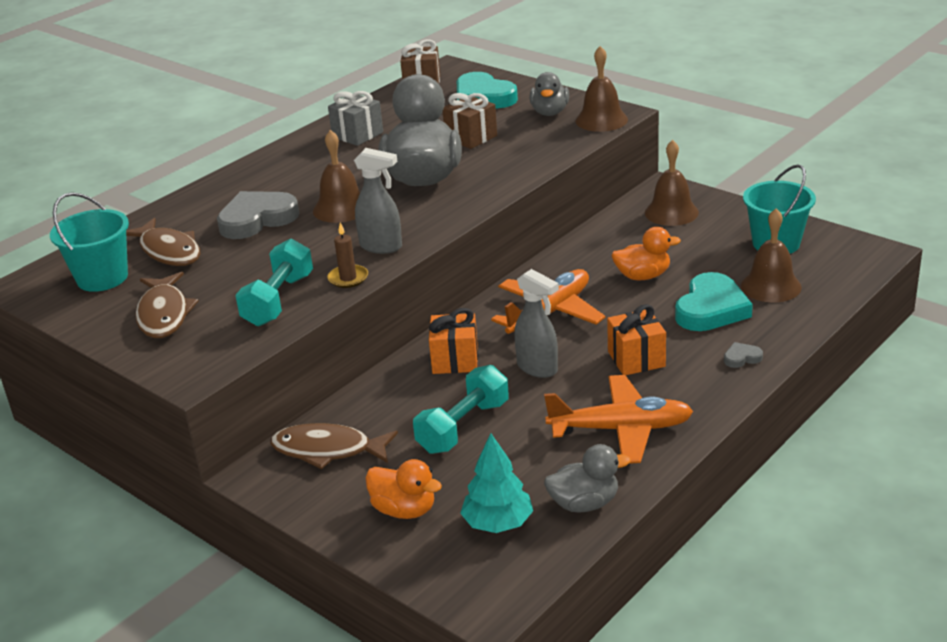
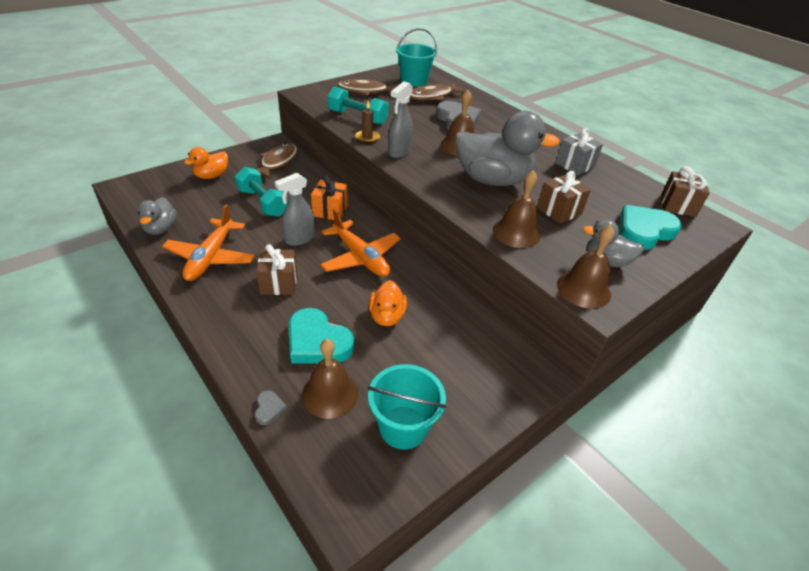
camera: 95 degrees right, 10 degrees up
turquoise tree [460,433,533,533] -> none
orange gift [607,304,666,375] -> brown gift [256,244,297,295]
brown bell [645,140,699,226] -> brown bell moved to [493,170,540,248]
grey heart [724,342,763,368] -> grey heart moved to [255,390,287,425]

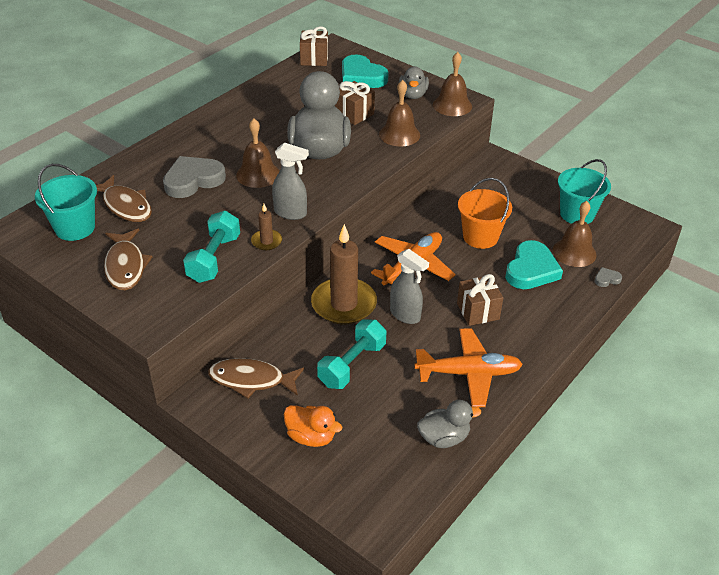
camera: 100 degrees left, 0 degrees up
orange gift [311,175,348,220] -> brown candle [311,224,377,324]
orange duck [369,280,407,326] -> orange bucket [458,178,512,249]
grey gift [556,128,603,175] -> none

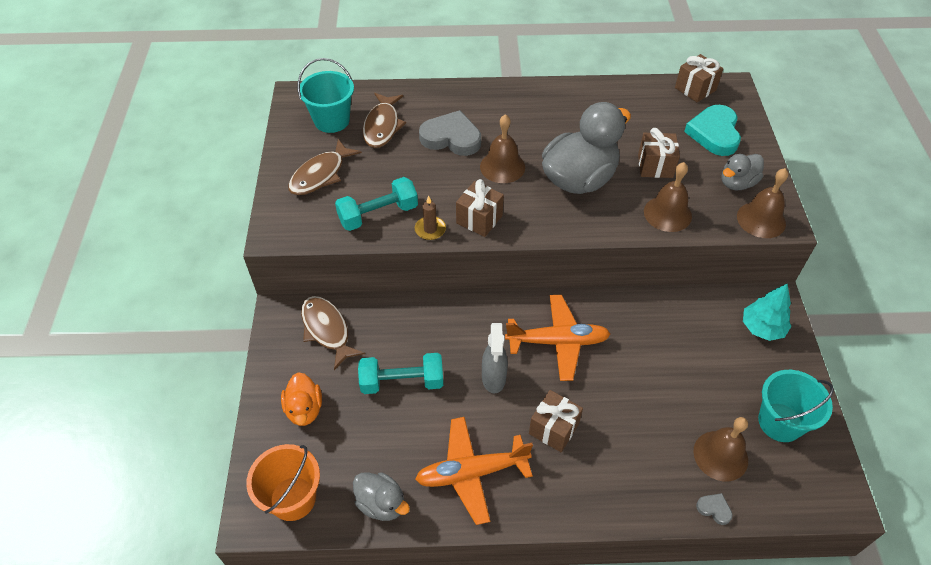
camera: 50 degrees right, 10 degrees up
grey spray bottle [272,142,309,220] -> brown gift [456,179,504,237]
brown candle [311,224,377,324] -> none
orange plane [414,328,523,407] -> orange plane turned 120 degrees clockwise [415,417,533,525]
orange bucket [458,178,512,249] -> orange bucket moved to [246,444,320,521]
turquoise heart [505,240,563,289] -> none
none -> turquoise tree [743,283,791,341]

